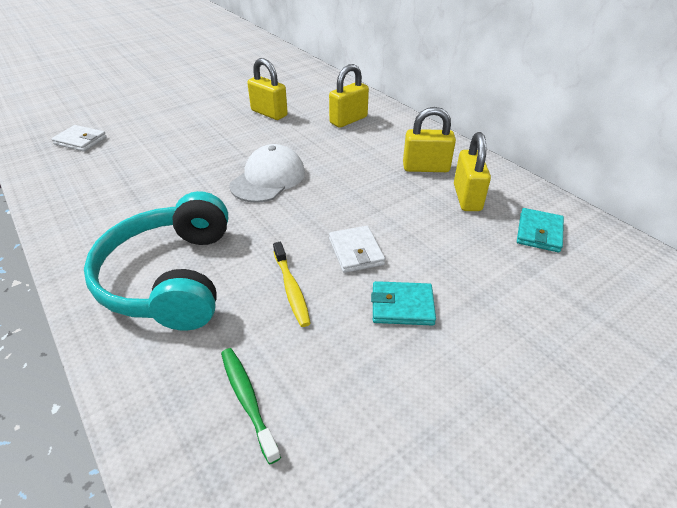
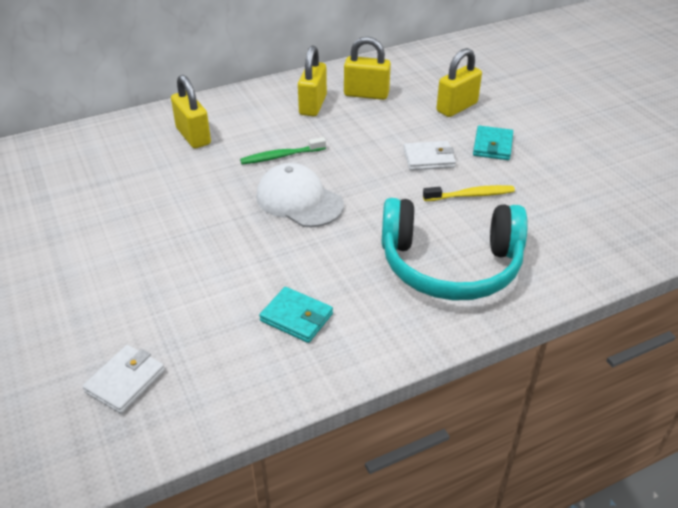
camera: 80 degrees left, 0 degrees up
green toothbrush [221,348,281,464] -> green toothbrush moved to [240,137,326,164]
yellow padlock [247,58,288,120] -> yellow padlock moved to [437,48,482,117]
turquoise wallet [517,208,564,253] -> turquoise wallet moved to [259,287,333,343]

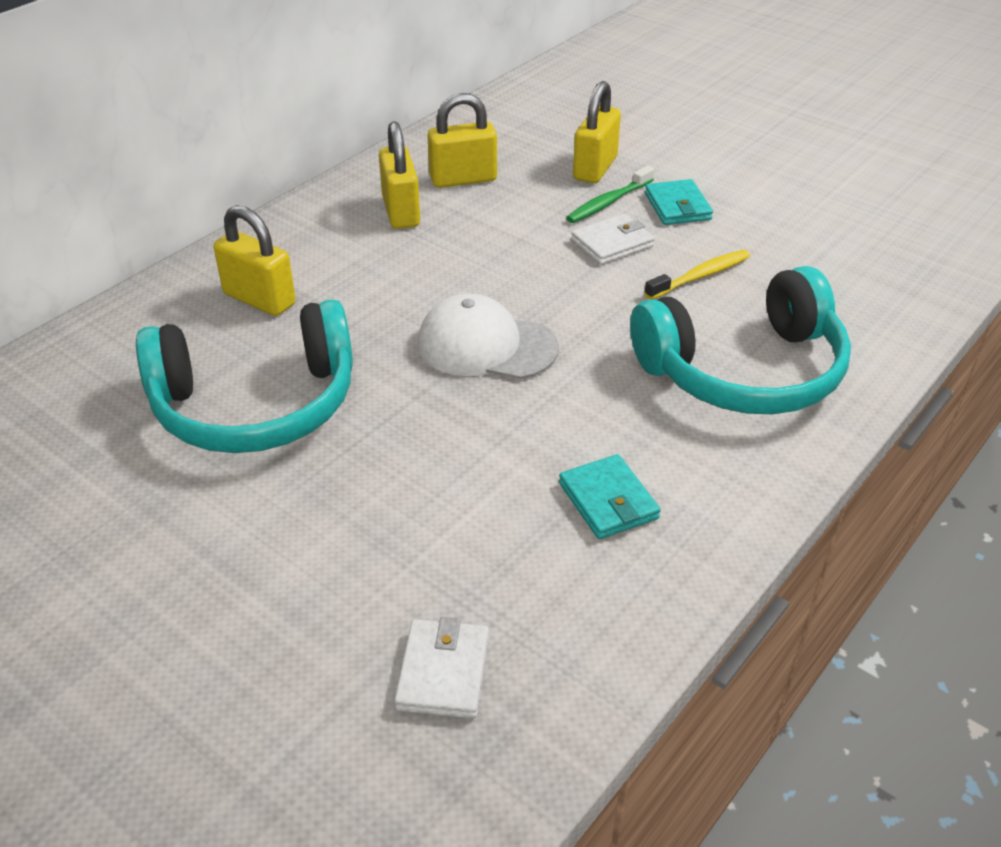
camera: 25 degrees left, 0 degrees up
green toothbrush [240,137,326,164] -> green toothbrush moved to [566,166,654,223]
turquoise wallet [259,287,333,343] -> turquoise wallet turned 60 degrees clockwise [559,454,661,539]
none -> turquoise headphones [136,299,353,453]

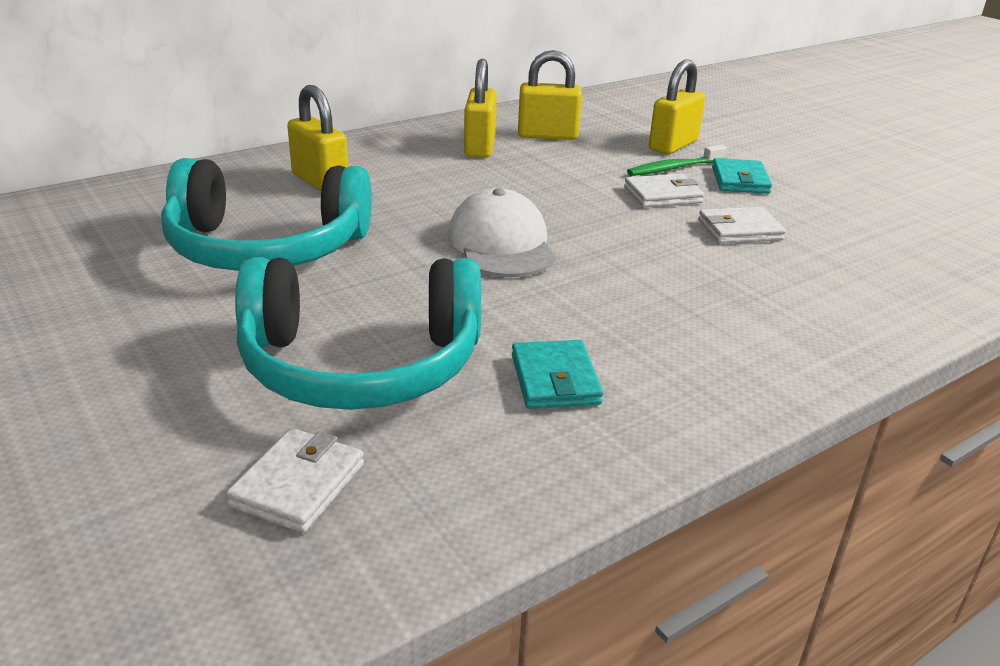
camera: 15 degrees right, 10 degrees down
white cap [418,294,559,379] -> white cap turned 45 degrees clockwise [447,188,556,277]
turquoise headphones [630,266,851,414] -> turquoise headphones moved to [235,257,481,410]
yellow toothbrush [644,250,750,300] -> white wallet [698,207,786,244]

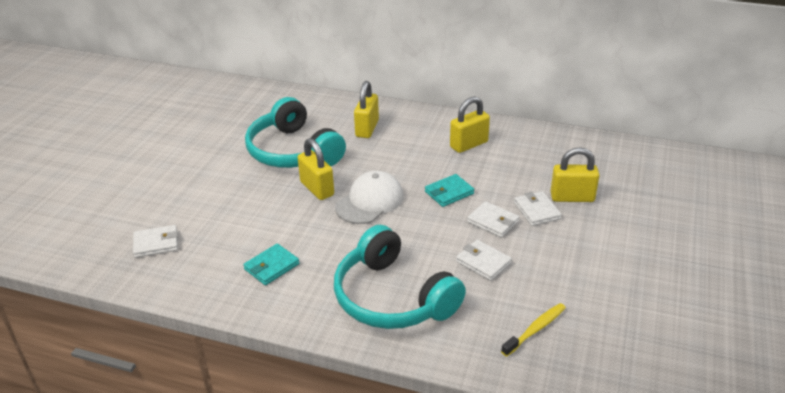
camera: 55 degrees right, 5 degrees up
turquoise headphones [235,257,481,410] -> turquoise headphones moved to [334,225,466,329]
yellow padlock [518,50,582,140] -> yellow padlock moved to [298,138,334,200]
green toothbrush [627,145,727,176] -> white wallet [514,191,562,226]
turquoise wallet [712,158,772,194] -> turquoise wallet moved to [425,174,474,207]
none -> yellow toothbrush [501,303,566,357]

